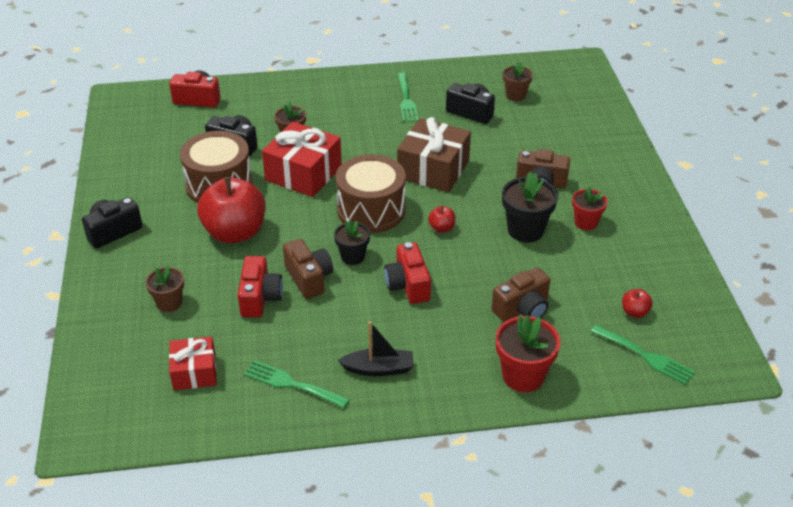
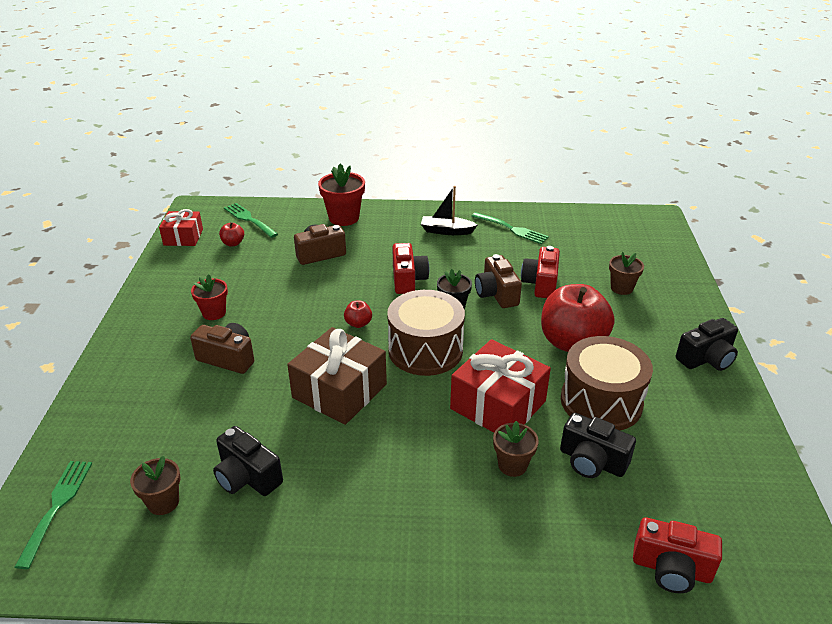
camera: 170 degrees left, 5 degrees down
red gift [169,336,216,390] -> red gift moved to [159,209,203,246]
green fork [397,73,418,122] -> green fork moved to [15,461,92,569]
black flower pot [502,171,558,243] -> none

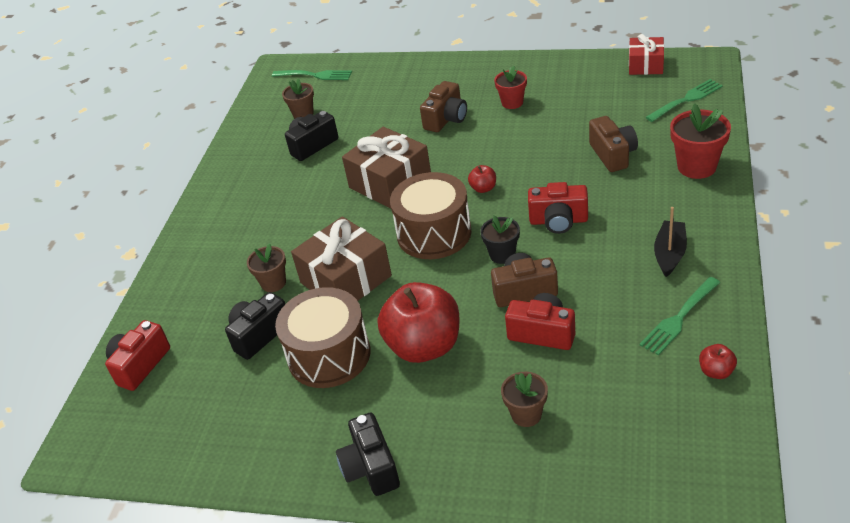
camera: 105 degrees right, 5 degrees up
red apple [219,222,244,246] -> red apple moved to [699,344,737,379]
red gift [450,339,551,433] -> brown gift [291,216,392,301]

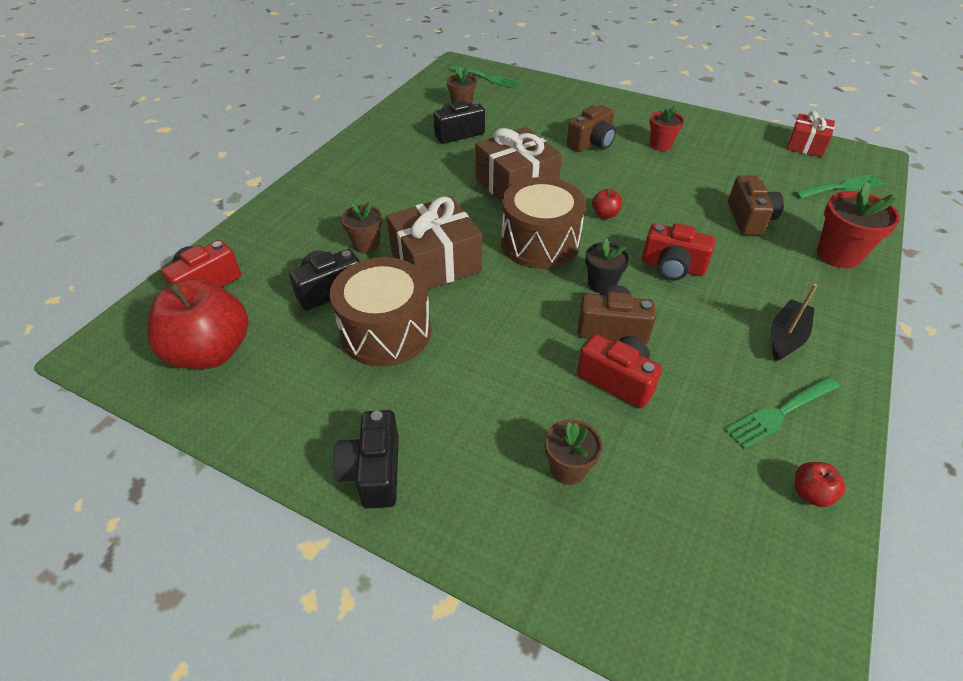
camera: 10 degrees right, 5 degrees up
red apple [378,282,459,363] -> red apple moved to [147,279,249,369]

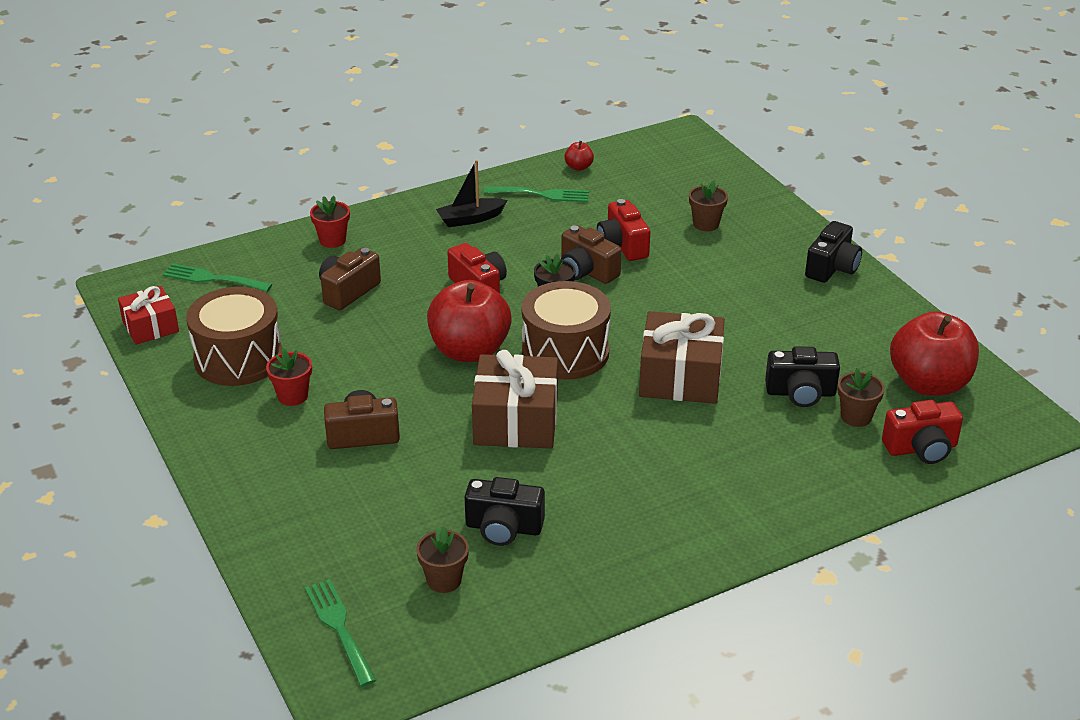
camera: 145 degrees left, 10 degrees down
brown drum [330,257,432,367] -> brown drum moved to [186,287,282,386]
brown flower pot [341,202,382,253] -> brown flower pot moved to [838,368,885,427]
red apple [592,189,622,218] -> red apple [427,280,512,362], size x2.42
red flower pot [817,182,900,268] -> red flower pot [310,196,350,248], size x0.64

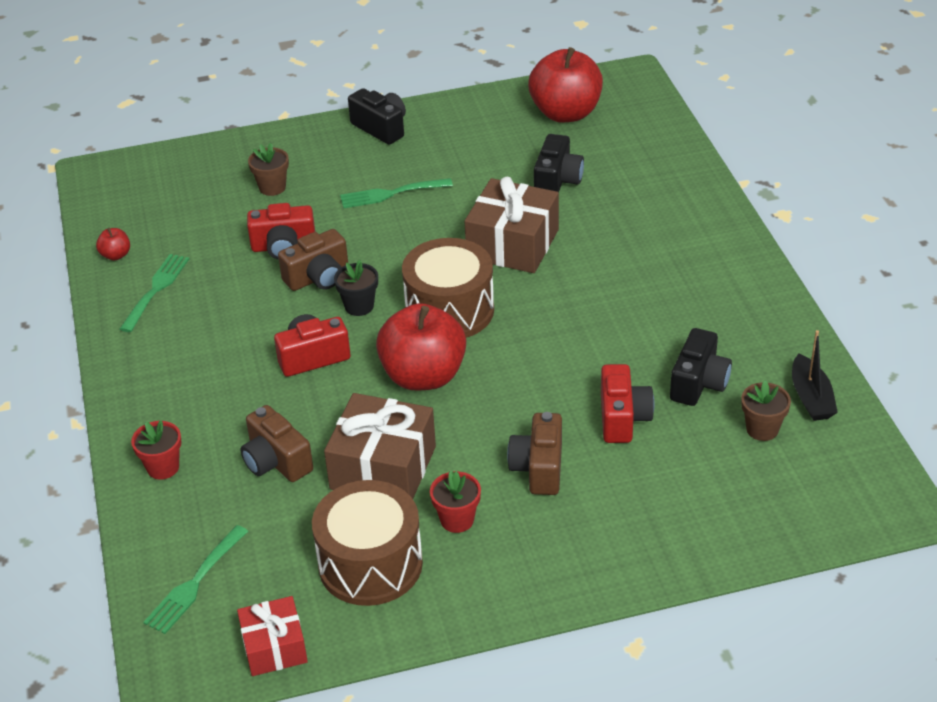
camera: 75 degrees left, 5 degrees up
green fork [305,579,377,687] -> green fork moved to [340,178,453,208]
black boat [436,160,507,227] -> black boat moved to [792,330,838,421]
brown gift [472,350,558,448] -> brown gift moved to [324,393,436,499]
brown flower pot [838,368,885,427] -> none
red camera [882,400,963,464] -> red camera moved to [601,364,654,443]

